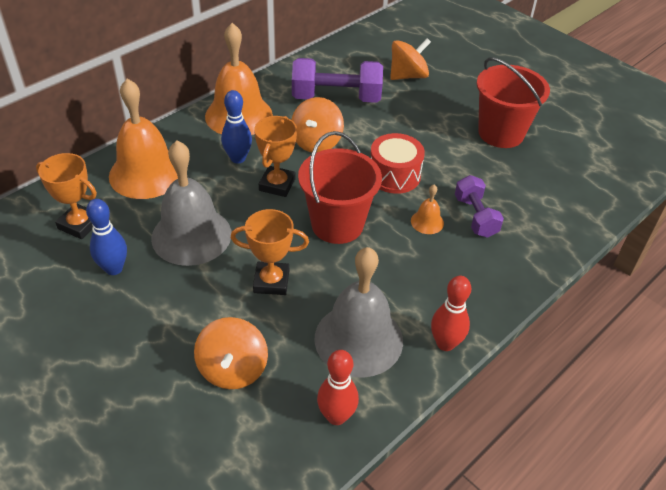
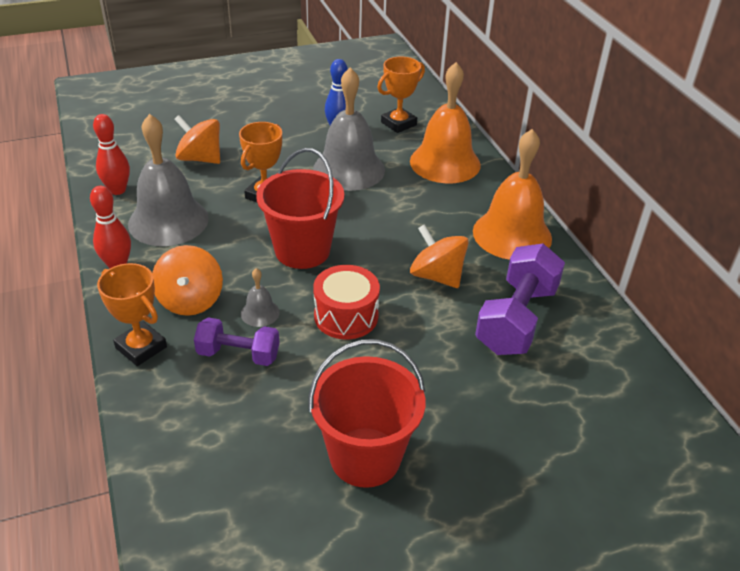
camera: 115 degrees right, 5 degrees down
blue bowling pin [221,90,252,163] -> none
orange trophy [254,116,297,197] -> orange trophy moved to [97,263,167,366]
orange spinning top [390,38,431,80] -> orange spinning top moved to [152,245,223,316]
orange bell [411,185,444,234] -> grey bell [241,268,280,327]

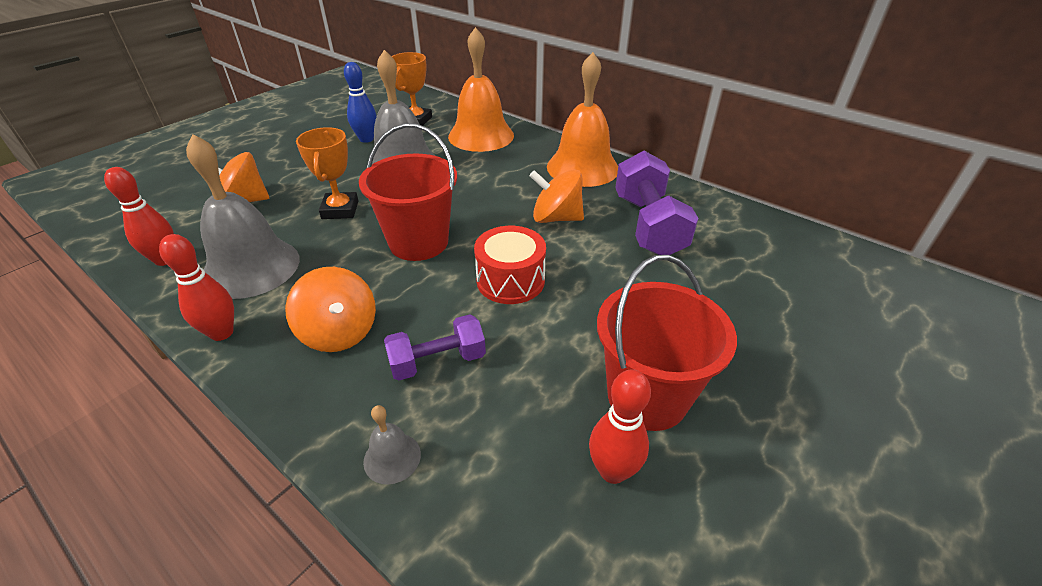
camera: 30 degrees left, 0 degrees up
orange trophy [97,263,167,366] -> none
grey bell [241,268,280,327] -> grey bell moved to [363,405,421,485]
none -> red bowling pin [589,369,651,484]

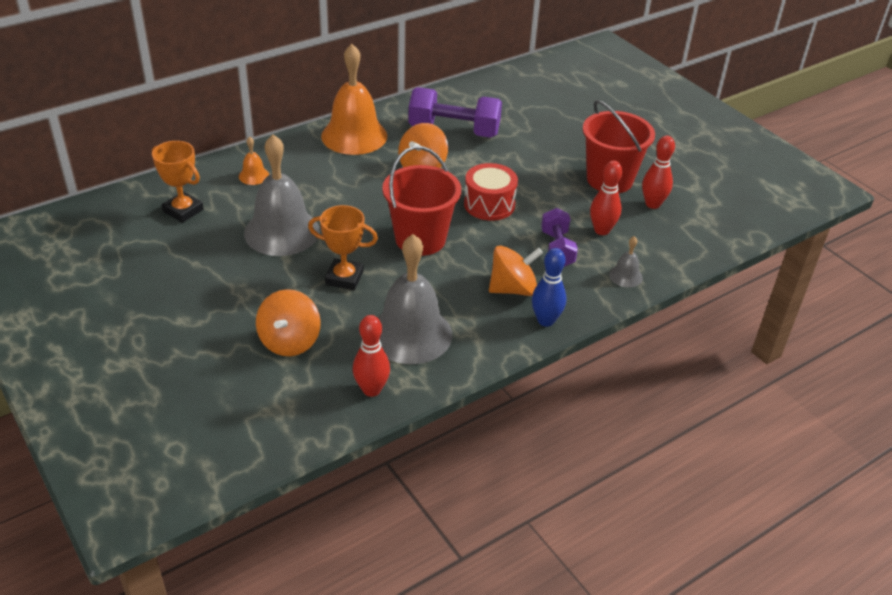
camera: 75 degrees left, 0 degrees up
red bowling pin [159,234,234,341] -> red bowling pin moved to [590,161,622,235]
blue bowling pin [344,62,377,143] -> blue bowling pin moved to [532,248,566,327]
orange bell [448,27,514,152] -> orange bell [239,136,269,185], size x0.43

